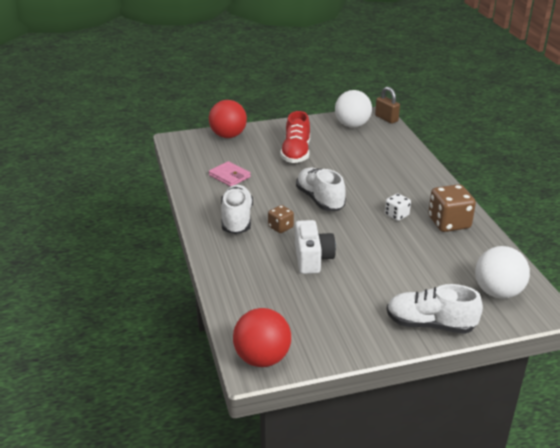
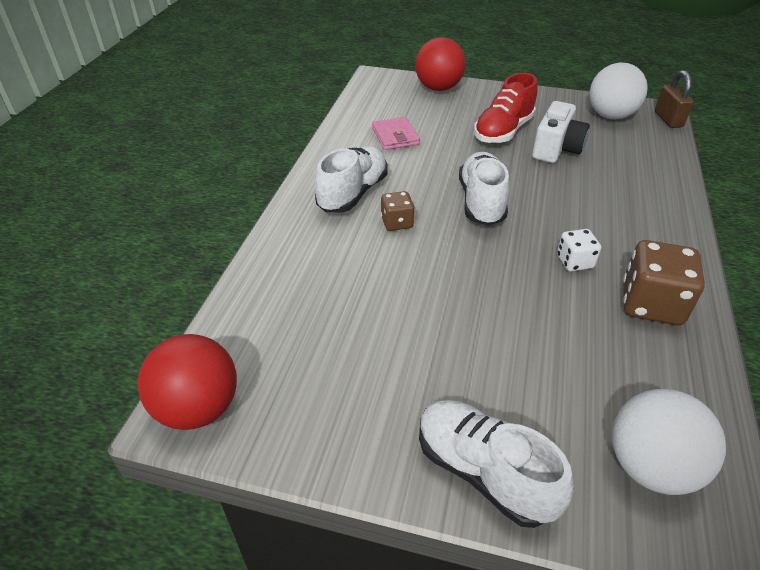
camera: 30 degrees right, 10 degrees up
white camera [295,220,336,274] -> white camera moved to [532,101,590,163]

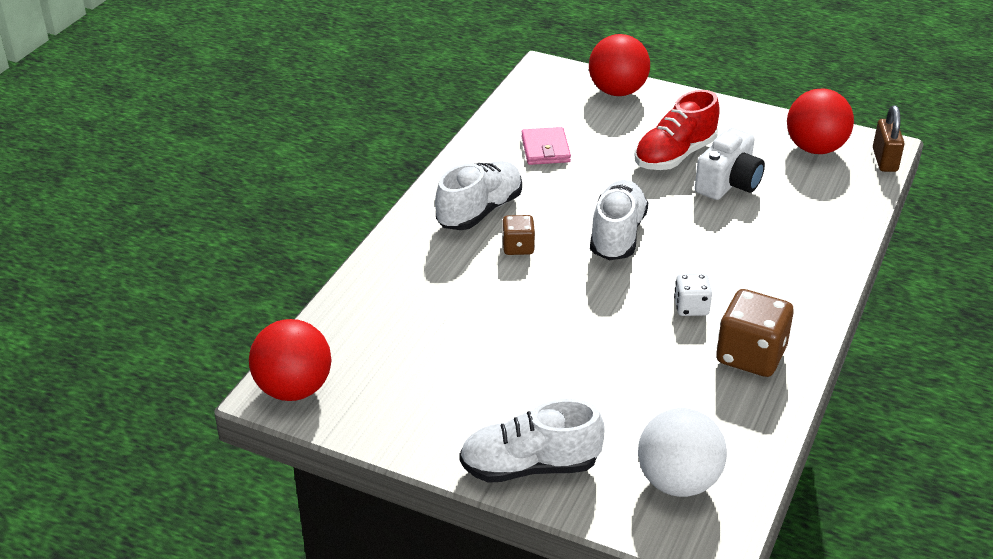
camera: 10 degrees right, 5 degrees down
white shoe [419,400,574,528] -> white shoe turned 60 degrees counterclockwise [459,399,605,483]
white ball [589,63,648,119] -> red ball [787,89,854,154]

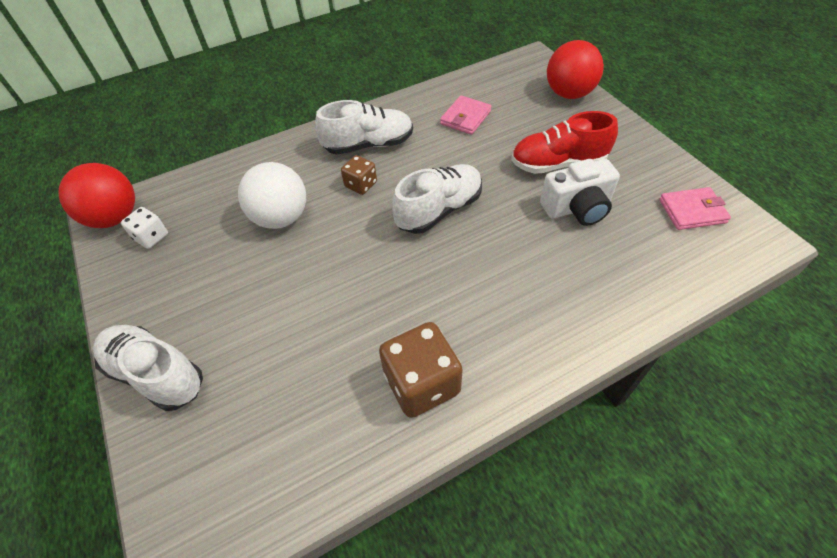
camera: 40 degrees right, 15 degrees up
white ball [638,408,727,497] -> white ball moved to [238,162,306,229]
white dice [674,274,712,316] -> white dice moved to [121,207,168,249]
red ball [787,89,854,154] -> pink wallet [659,187,731,230]
brown padlock [873,105,905,172] -> none

